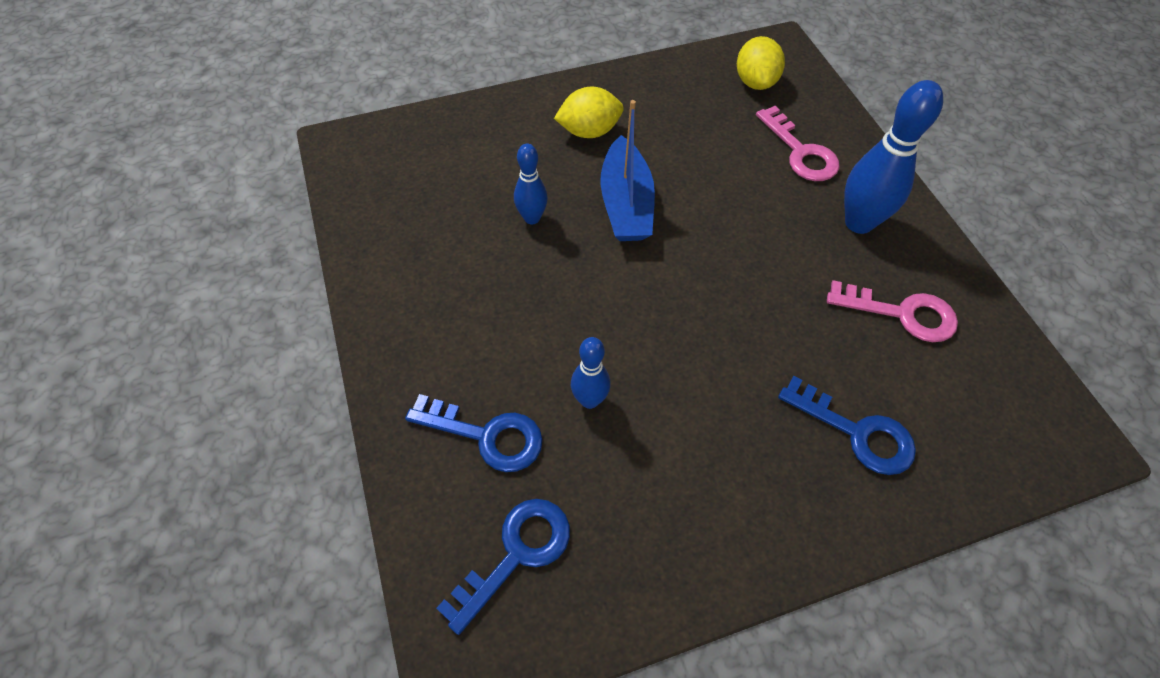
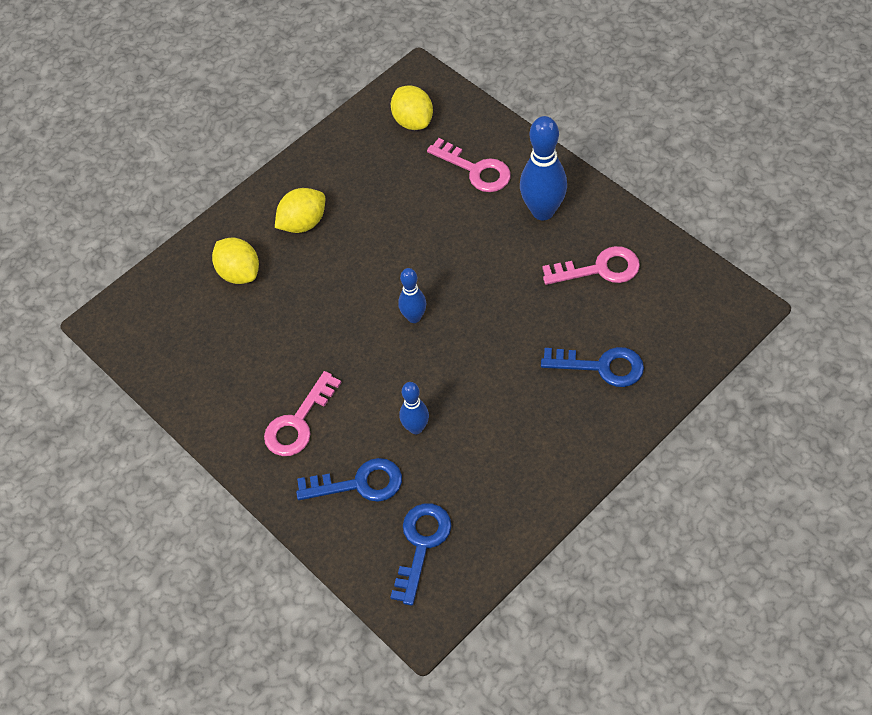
camera: 20 degrees left, 0 degrees up
blue bowling pin [514,144,548,224] -> blue bowling pin moved to [398,268,426,323]
blue boat [600,100,655,241] -> none
none -> yellow lemon [212,238,259,284]
none -> pink key [264,371,342,456]

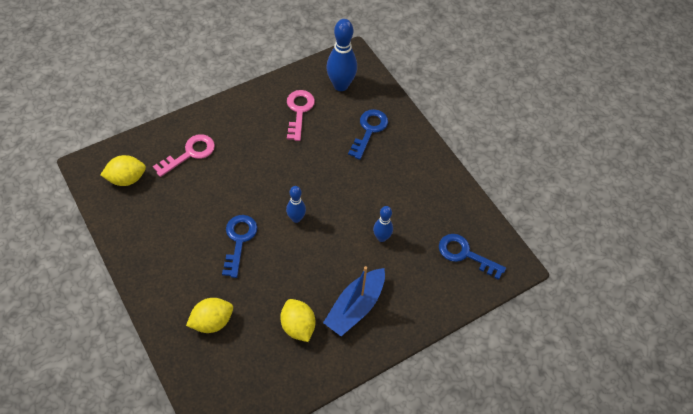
camera: 85 degrees left, 0 degrees up
pink key [264,371,342,456] -> blue boat [323,266,385,336]
yellow lemon [275,188,325,233] -> yellow lemon moved to [280,299,315,342]
blue key [296,458,402,502] -> blue key moved to [222,215,258,278]
blue bowling pin [520,116,567,220] -> blue bowling pin moved to [326,19,357,91]

